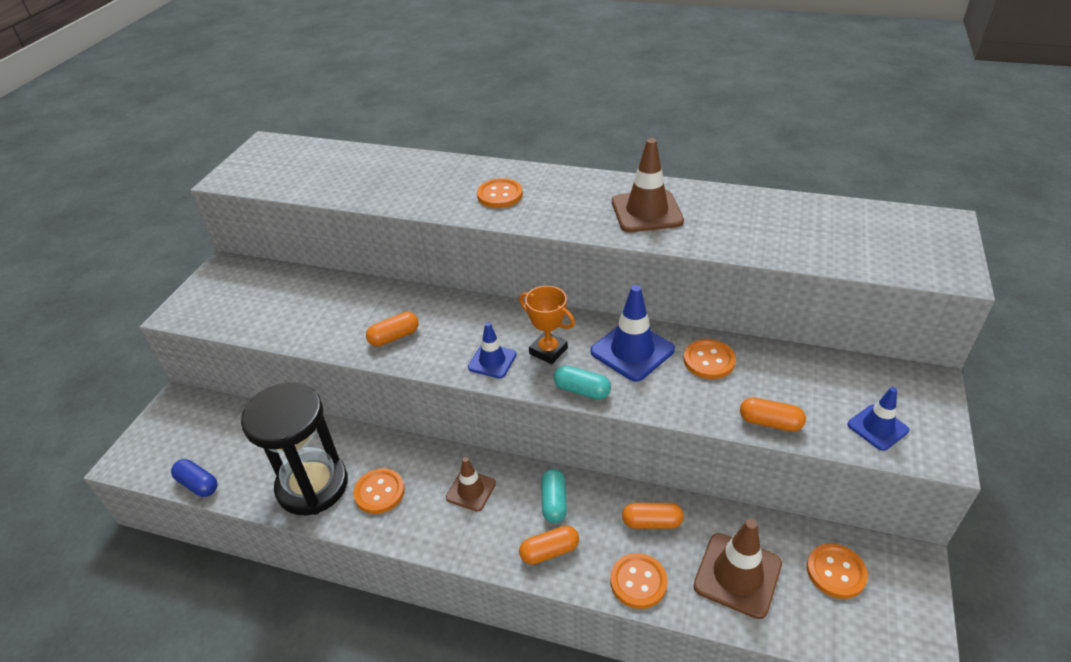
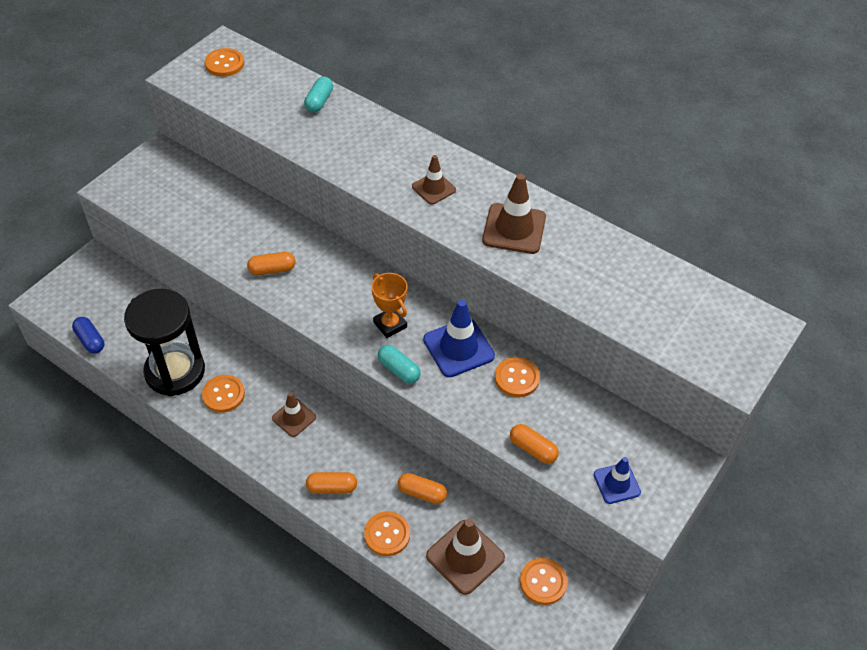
camera: 15 degrees right, 10 degrees up
blue traffic cone [468,322,517,379] -> none
orange button [477,178,523,208] -> orange button moved to [205,48,244,77]
turquoise capsule [541,469,567,523] -> turquoise capsule moved to [304,77,333,113]
none -> brown traffic cone [412,155,456,205]

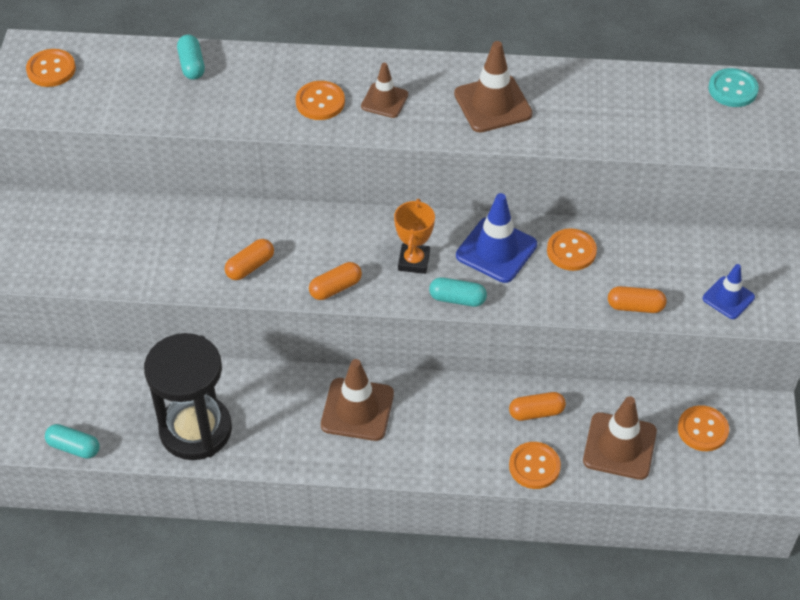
camera: 30 degrees left, 0 degrees up
blue capsule [72,317,104,353] -> turquoise capsule [45,424,100,459]
orange button [202,375,245,413] -> orange button moved to [296,81,345,120]
brown traffic cone [272,392,316,437] -> brown traffic cone [321,359,394,441], size x1.63
orange capsule [306,472,357,494] -> orange capsule moved to [309,262,362,300]
orange trophy [371,273,407,338] -> orange trophy turned 75 degrees clockwise [394,199,435,274]
none -> turquoise button [708,68,759,107]

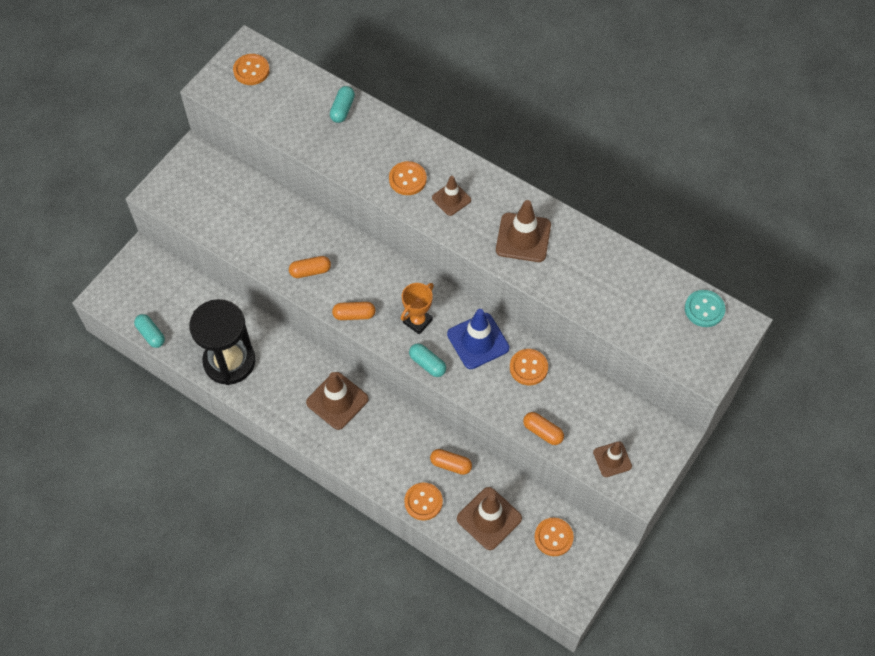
camera: 30 degrees right, 10 degrees up
blue traffic cone [703,264,755,319] -> brown traffic cone [593,441,632,477]

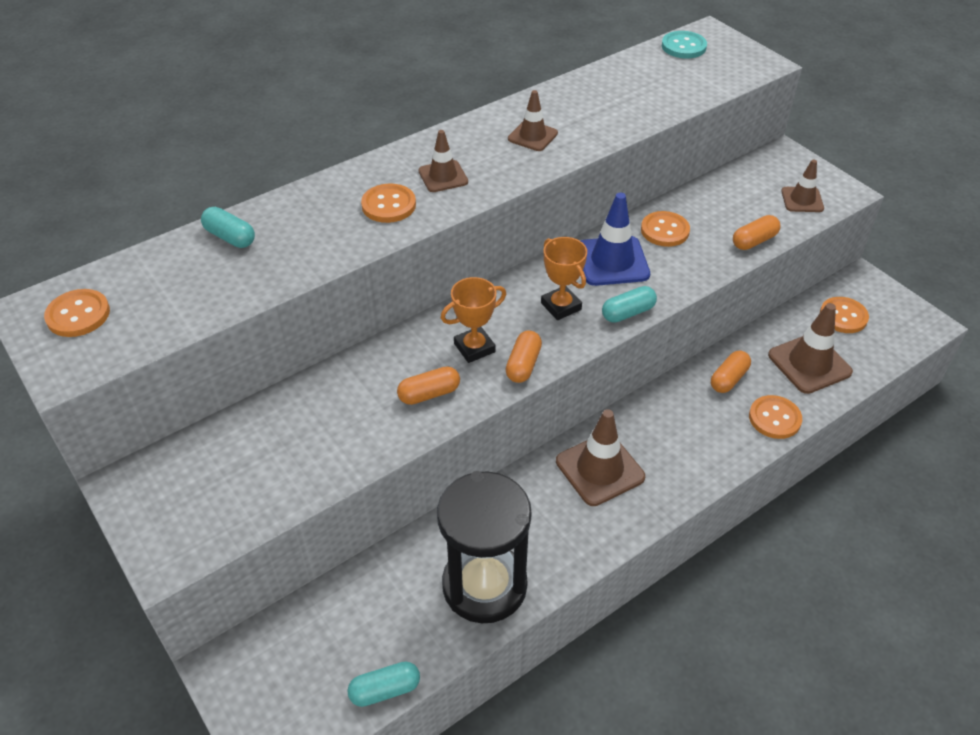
camera: 70 degrees left, 15 degrees down
orange capsule [289,256,331,278] -> orange capsule turned 60 degrees clockwise [397,366,460,405]
brown traffic cone [496,200,551,262] -> brown traffic cone [508,90,558,151], size x0.61
none -> orange trophy [441,277,506,363]

